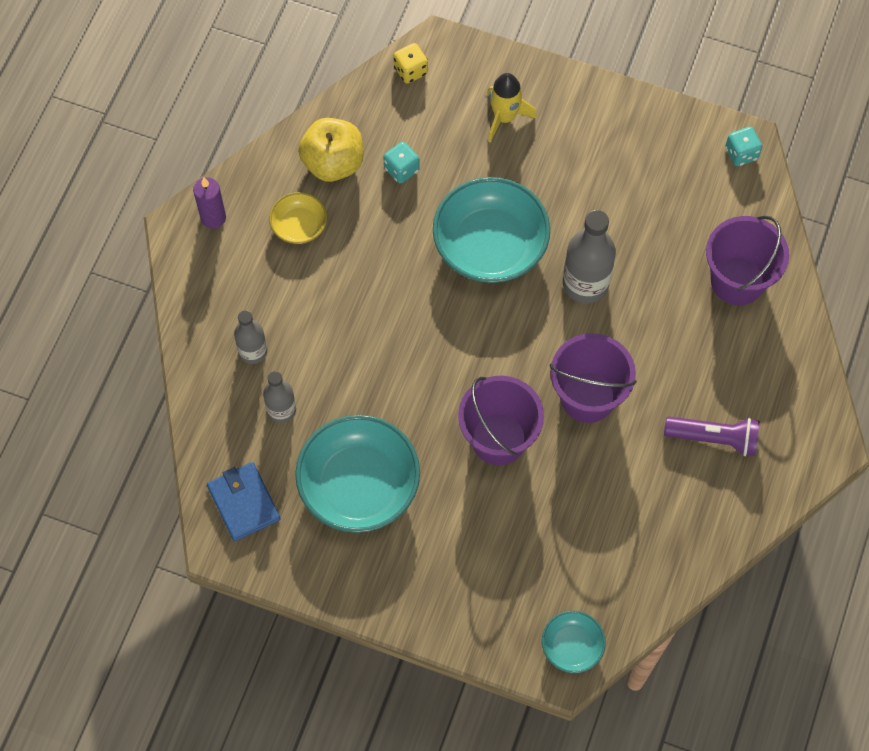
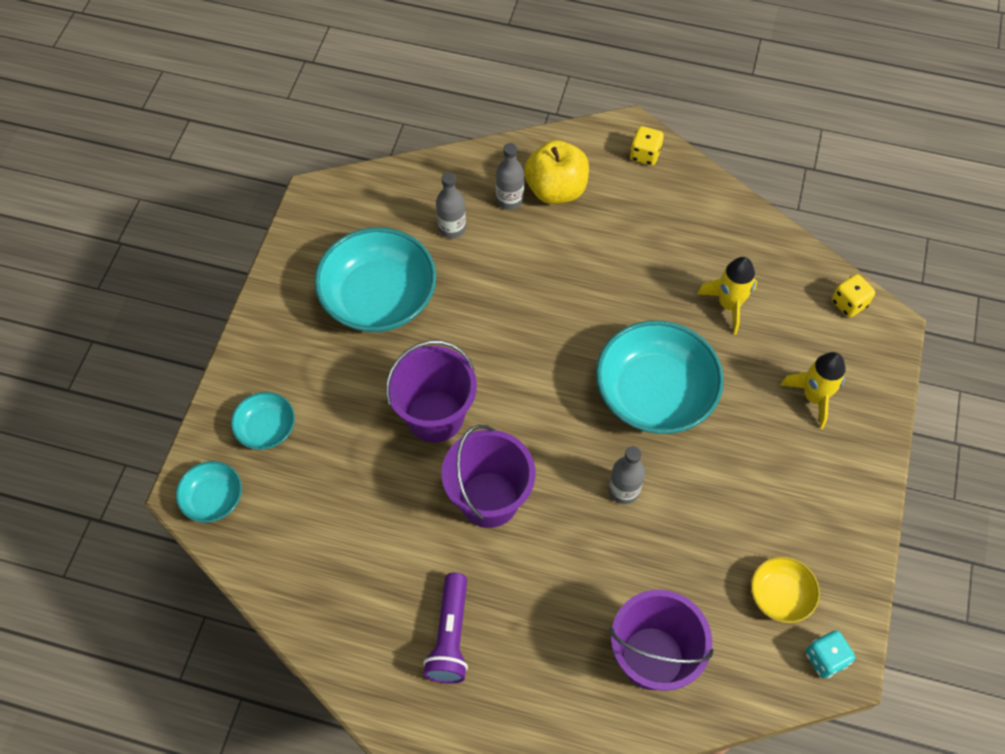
camera: 85 degrees right, 5 degrees down
purple candle [193,177,226,229] -> yellow dice [630,126,664,165]
blue wallet [207,462,280,541] -> none
yellow bowl [269,192,327,244] -> yellow bowl moved to [751,556,820,623]
yellow apple [298,118,364,182] -> yellow apple moved to [524,140,589,204]
turquoise dice [383,142,420,183] -> yellow rocket [697,257,757,334]
grey bottle [563,210,616,303] -> grey bottle [609,446,645,504], size x0.61
none -> turquoise bowl [231,392,295,450]

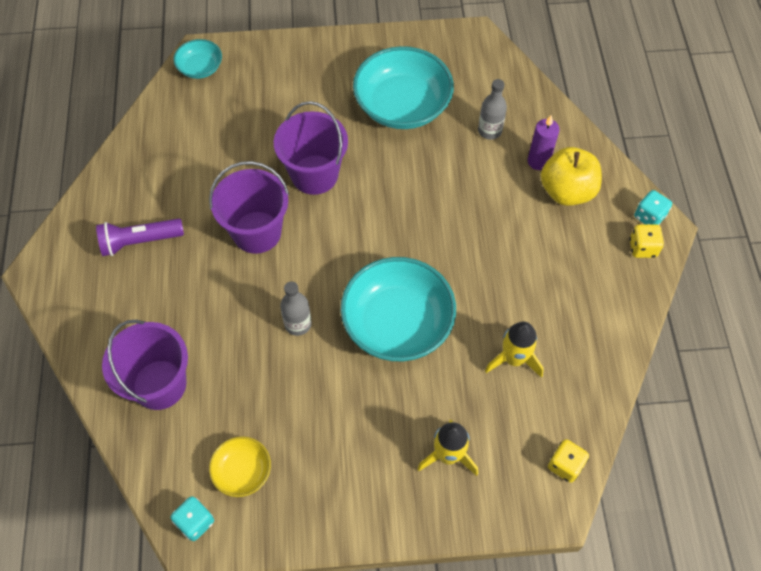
camera: 70 degrees right, 0 degrees up
turquoise bowl [231,392,295,450] -> none
grey bottle [496,143,524,210] -> purple candle [528,115,560,170]
none -> turquoise dice [634,190,672,225]

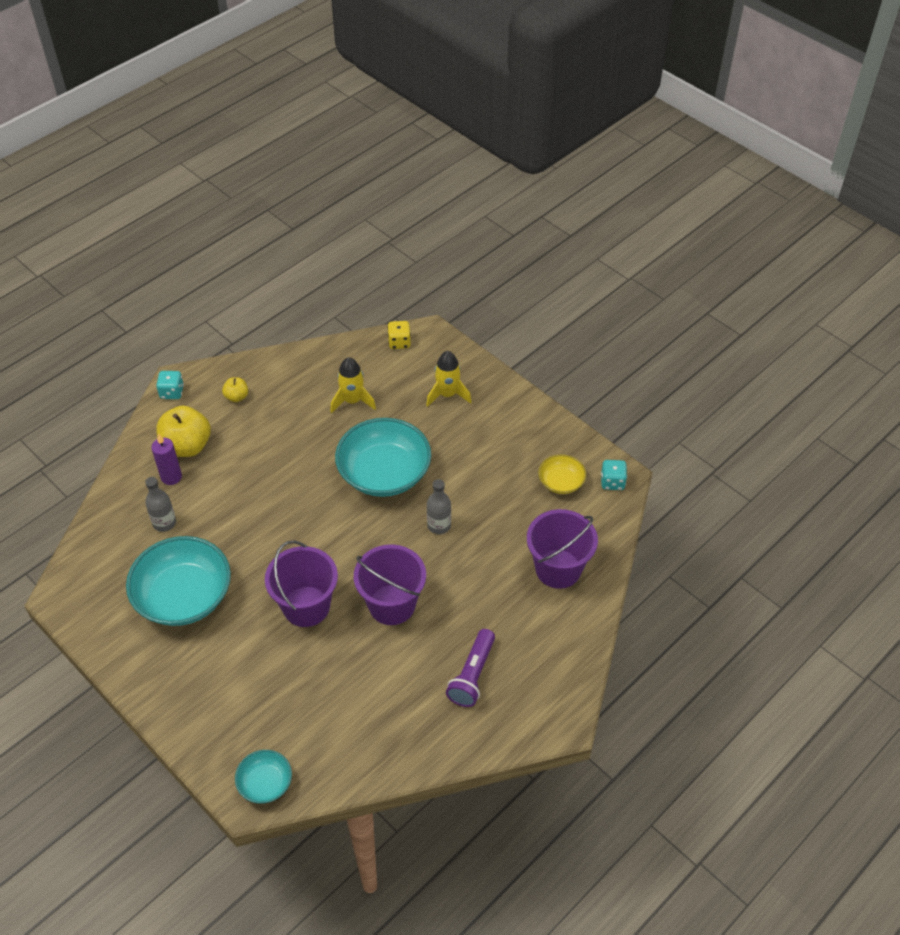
camera: 130 degrees left, 10 degrees down
purple flashlight [96,219,184,256] -> purple flashlight turned 75 degrees clockwise [446,629,495,707]
yellow dice [629,224,664,258] -> none
none -> yellow apple [222,377,248,402]

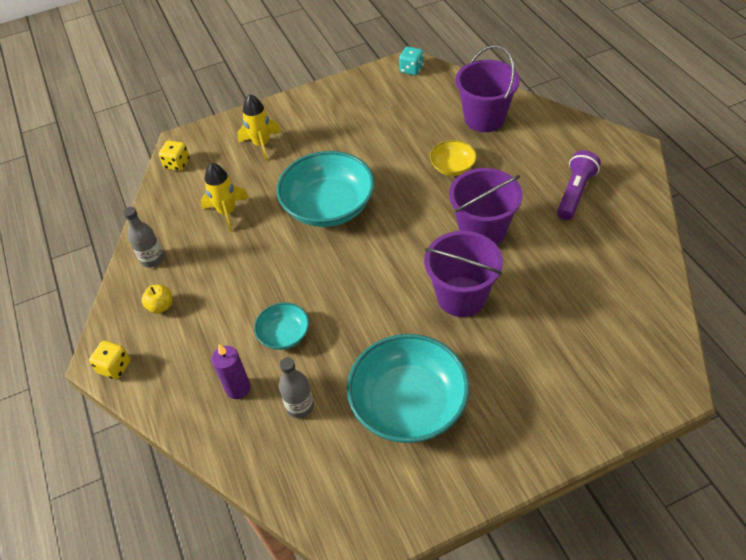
camera: 65 degrees left, 0 degrees up
turquoise dice [156,371,184,399] -> yellow dice [89,341,130,379]
yellow apple [156,406,211,457] -> none
turquoise bowl [235,750,292,804] -> turquoise bowl moved to [254,302,309,350]
grey bottle [427,479,451,534] -> grey bottle moved to [123,207,164,268]
purple flashlight [446,629,495,707] -> purple flashlight turned 105 degrees counterclockwise [557,150,601,220]
yellow bowl [538,454,586,494] -> yellow bowl moved to [430,140,477,176]

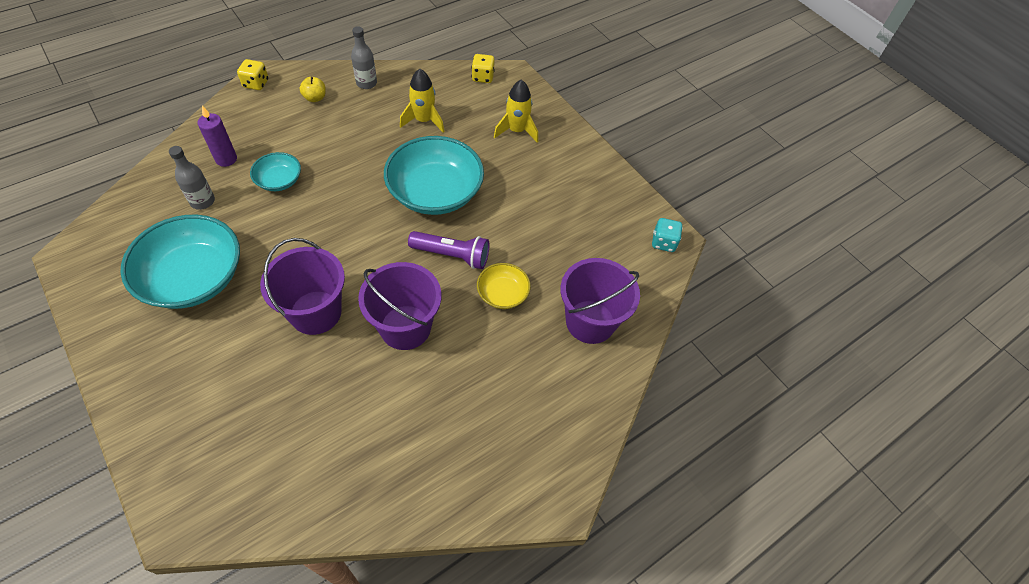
camera: 70 degrees right, 5 degrees up
purple flashlight [557,150,601,220] -> purple flashlight moved to [408,231,489,269]

